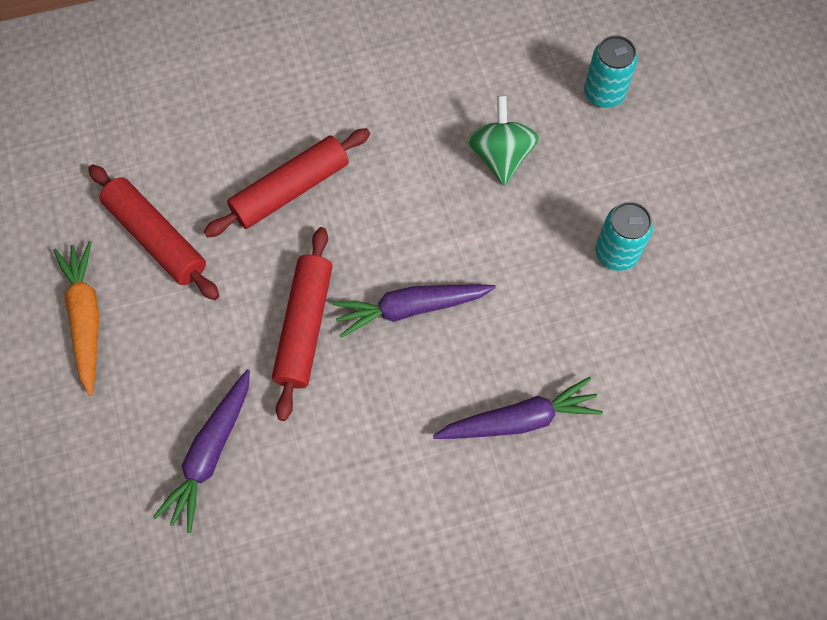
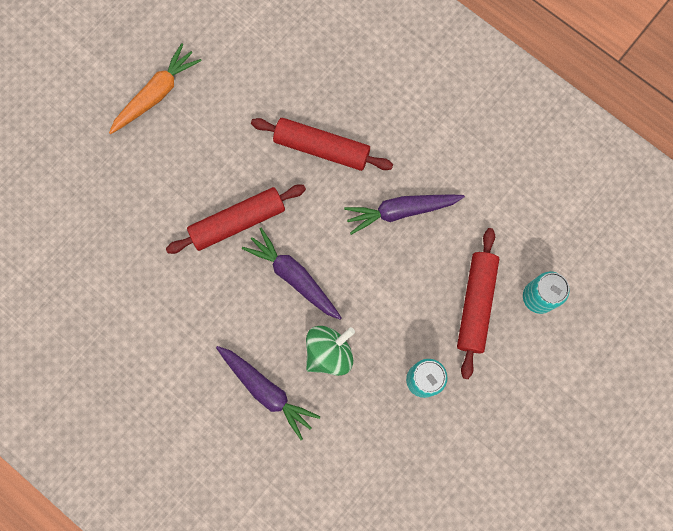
camera: 55 degrees right, 10 degrees up
red rolling pin [88,164,219,300] -> red rolling pin moved to [457,228,499,379]
purple carrot [153,369,250,533] -> purple carrot moved to [344,194,465,235]
green spinning top [467,96,539,186] -> green spinning top moved to [306,326,355,376]

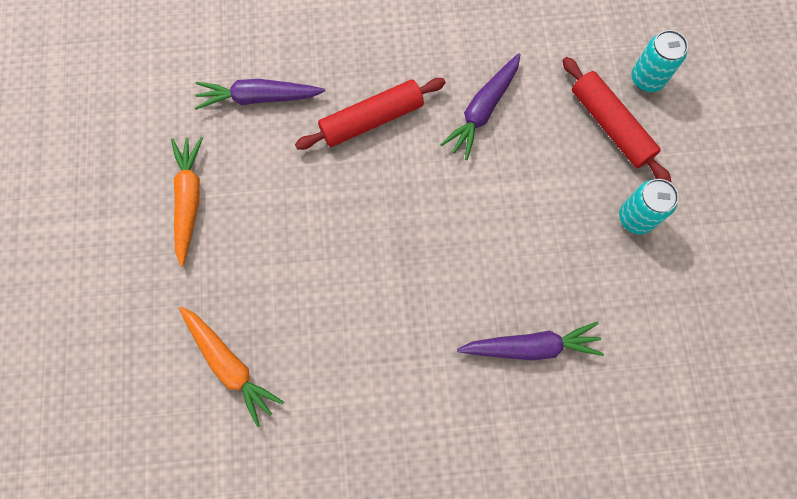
camera: 45 degrees left, 5 degrees down
red rolling pin [166,185,306,254] -> none
purple carrot [242,228,342,320] -> purple carrot moved to [195,79,325,110]
green spinning top [306,326,355,376] -> none
none -> orange carrot [179,307,284,427]

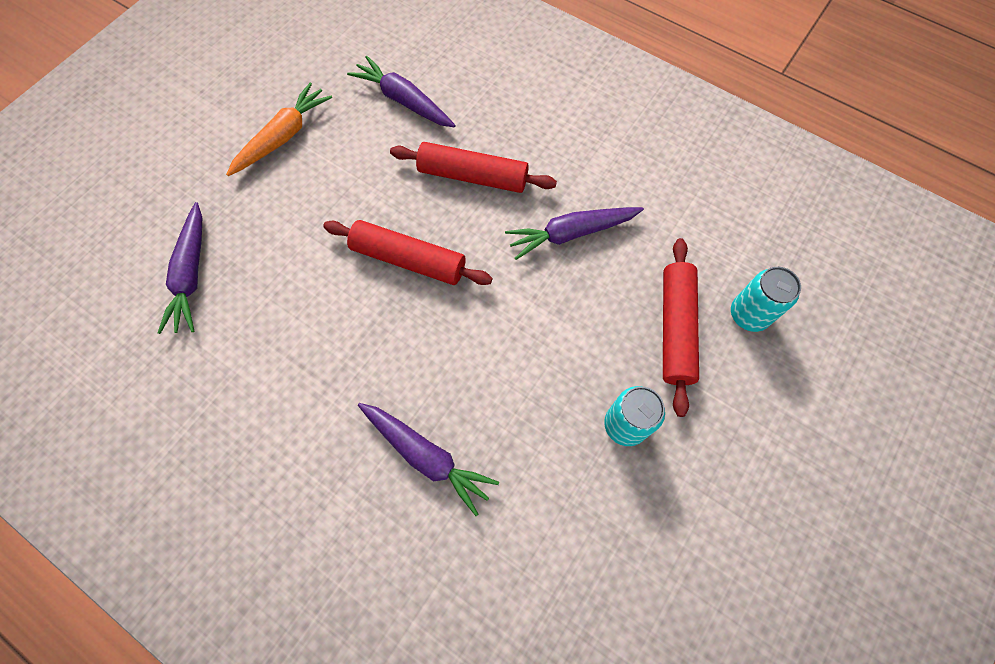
camera: 40 degrees right, 5 degrees down
orange carrot [179,307,284,427] -> purple carrot [158,202,202,334]
none -> red rolling pin [323,220,492,285]

